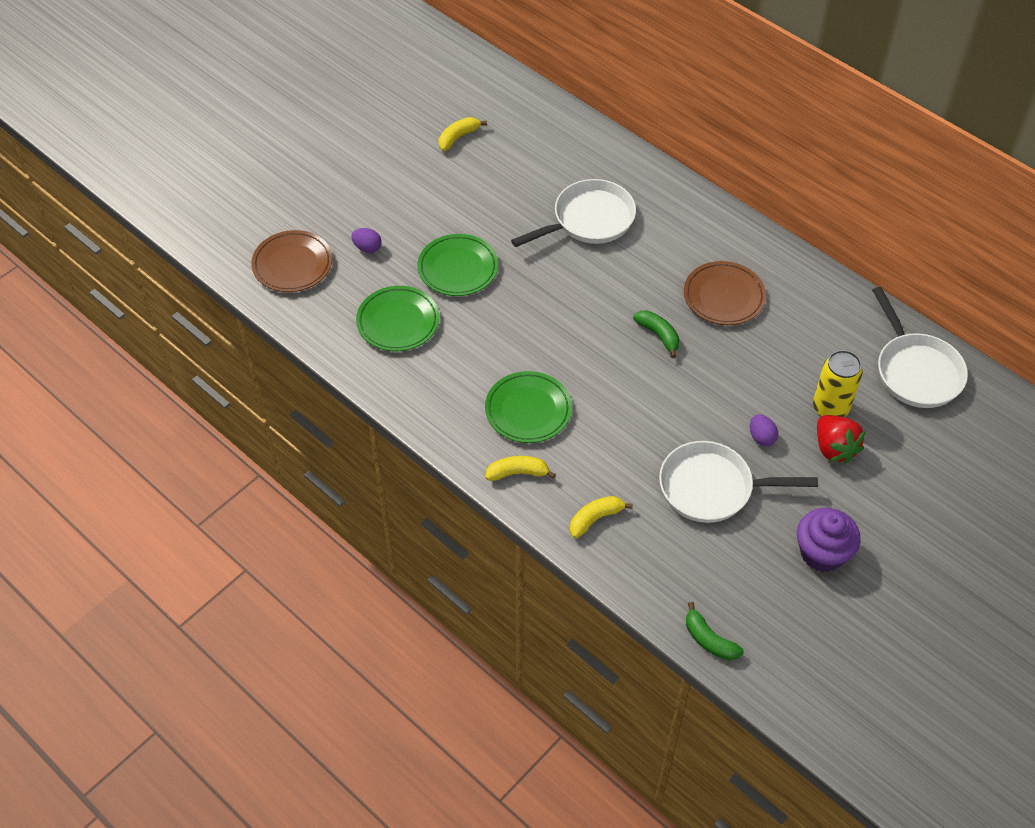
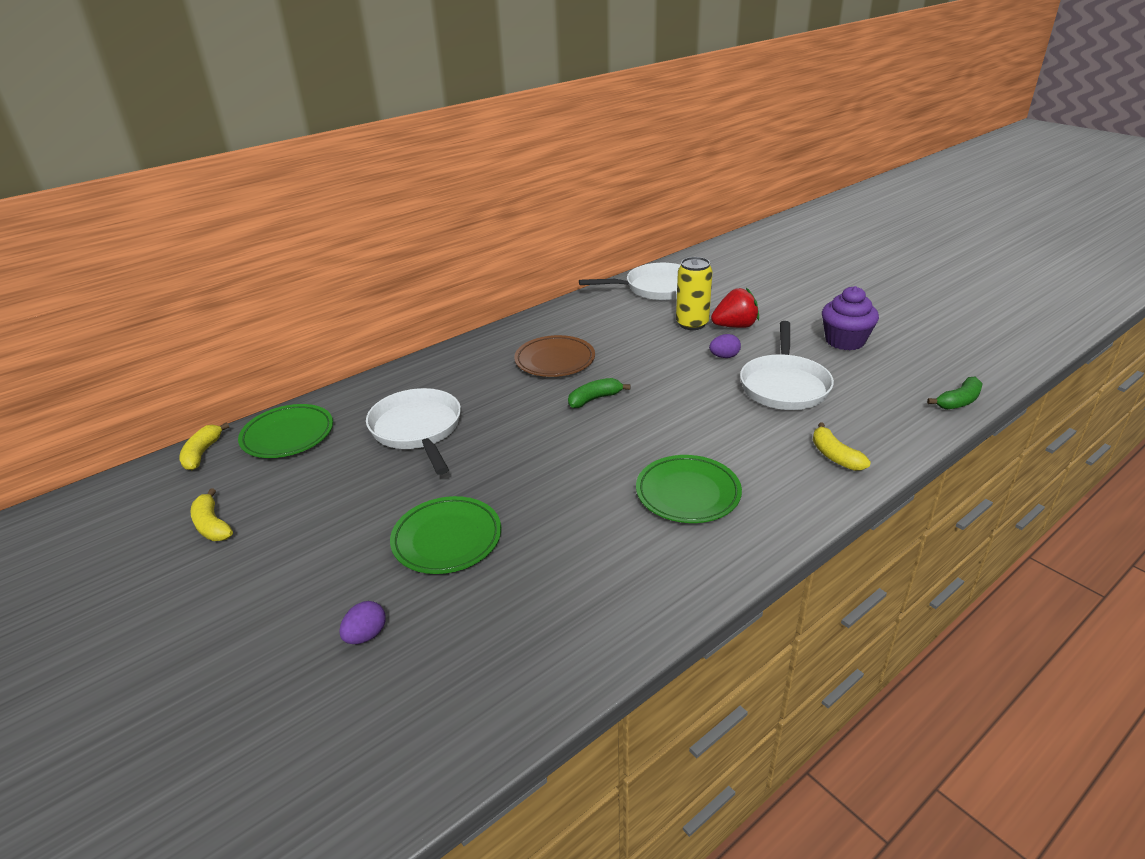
camera: 80 degrees left, 20 degrees down
brown plate [251,230,332,292] -> none
green plate [356,286,439,351] -> green plate moved to [238,404,333,458]
yellow banana [486,456,556,481] -> yellow banana moved to [179,422,229,470]

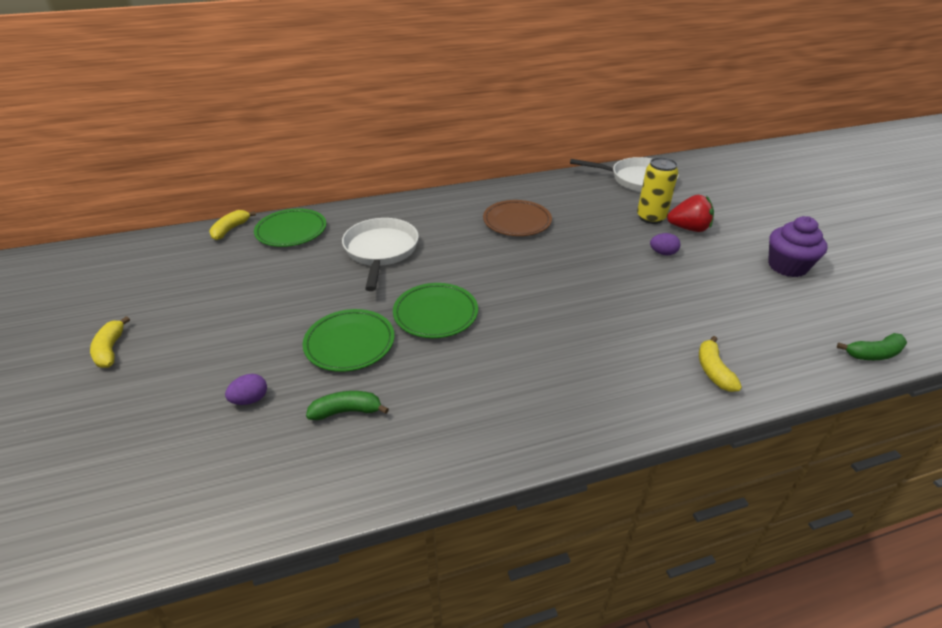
camera: 20 degrees right, 5 degrees up
yellow banana [190,488,233,541] -> yellow banana moved to [90,316,130,368]
green banana [568,378,631,408] -> green banana moved to [306,391,389,420]
green plate [636,455,742,523] -> green plate moved to [393,283,478,338]
white pan [740,321,834,410] -> none

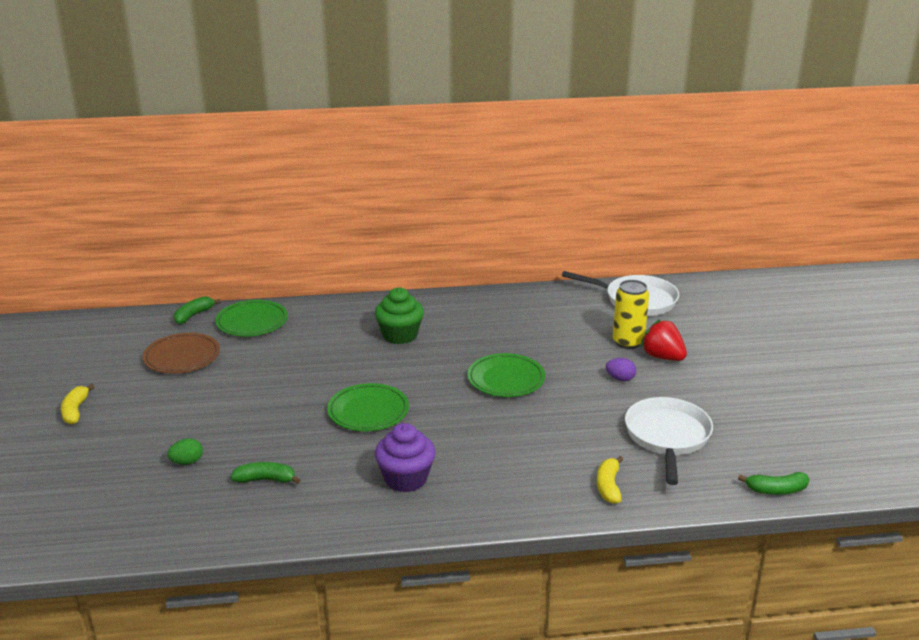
camera: 10 degrees right, 10 degrees down
yellow banana [209,210,256,240] -> green banana [174,296,221,324]
purple egg [225,374,267,405] -> green egg [168,438,203,465]
green plate [302,309,395,372] -> green plate moved to [467,353,545,397]
white pan [342,218,419,291] -> white pan moved to [625,397,713,485]
brown plate [483,200,552,236] -> brown plate moved to [143,333,220,374]
red strawberry [667,195,714,232] -> red strawberry turned 150 degrees counterclockwise [641,319,687,361]
purple cupcake [768,216,828,277] -> purple cupcake moved to [375,423,436,492]
none -> green cupcake [375,287,424,344]

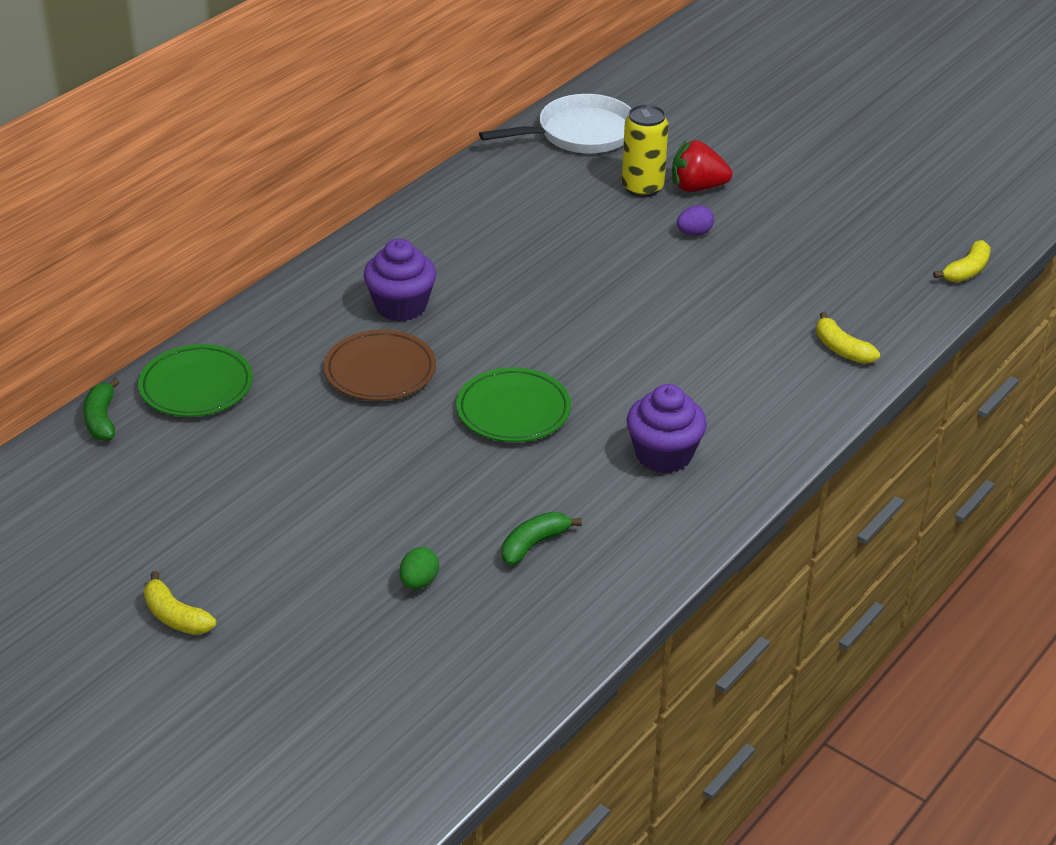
camera: 45 degrees left, 10 degrees up
brown plate [143,333,220,374] -> brown plate moved to [324,330,436,401]
green cupcake [375,287,424,344] -> purple cupcake [363,239,436,322]
green plate [467,353,545,397] -> none
white pan [625,397,713,485] -> none
green banana [738,472,809,495] -> yellow banana [933,240,991,282]

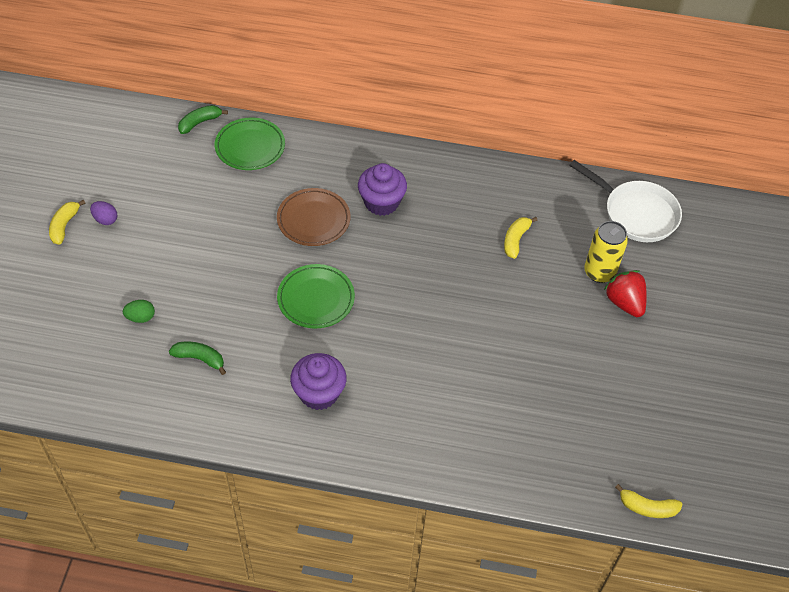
camera: 60 degrees right, 15 degrees up
purple egg [677,205,714,236] -> purple egg moved to [90,201,117,225]
yellow banana [816,312,880,364] -> yellow banana moved to [504,217,538,259]

